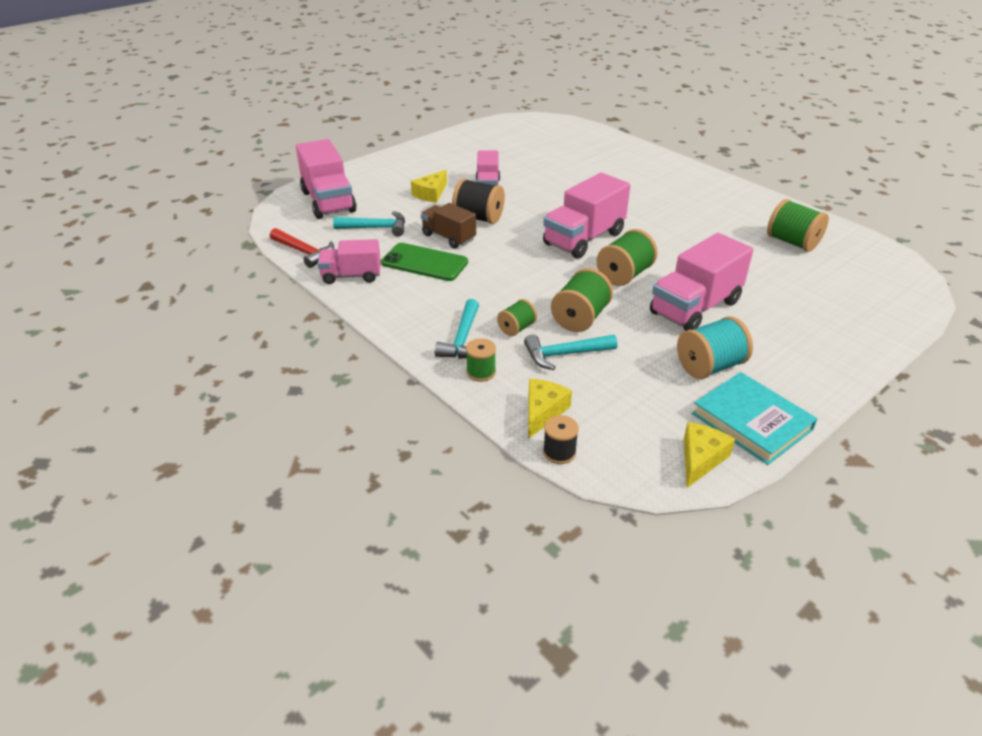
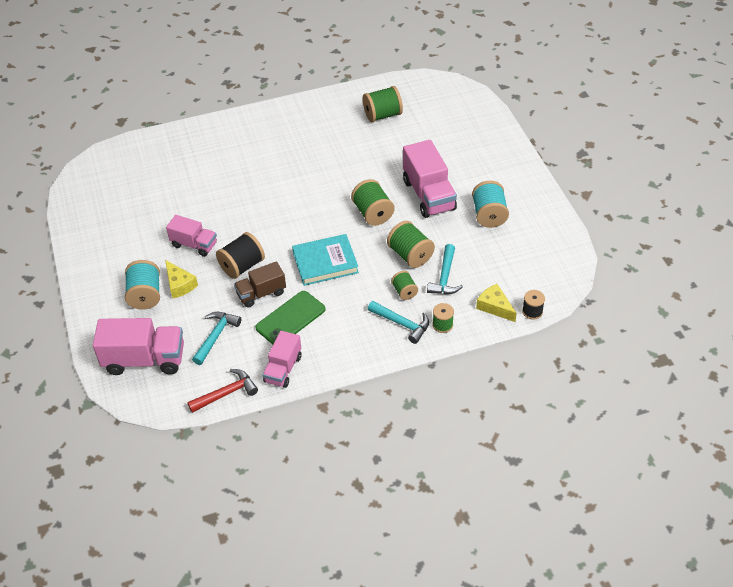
camera: 65 degrees left, 10 degrees up
pink truck [543,173,630,259] -> none
yellow cheese [684,422,735,488] -> none
turquoise book [692,372,817,465] -> turquoise book moved to [292,234,359,286]
none -> turquoise spool [125,260,160,310]

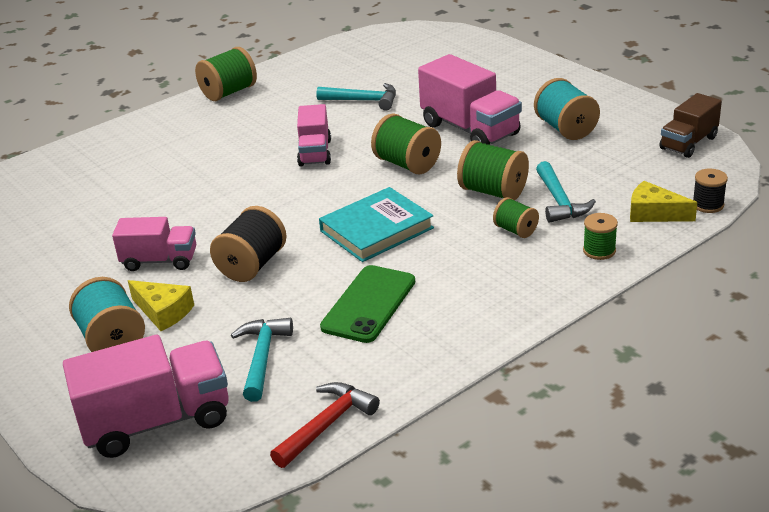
camera: 20 degrees left, 15 degrees down
brown truck [234,261,286,308] -> brown truck moved to [659,93,722,158]
pink truck [263,331,302,388] -> pink truck moved to [297,104,331,166]
green spool [363,86,403,122] -> green spool moved to [195,47,257,101]
turquoise hammer [368,301,429,344] -> turquoise hammer moved to [316,83,396,111]

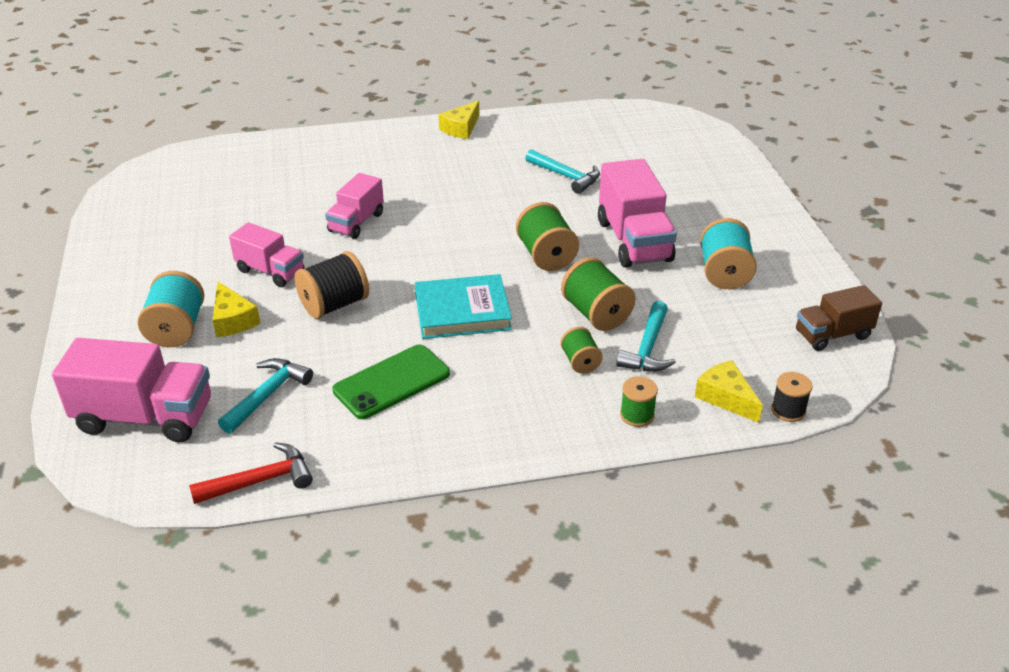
camera: 25 degrees right, 5 degrees up
green spool [195,47,257,101] -> yellow cheese [439,100,479,139]
pink truck [297,104,331,166] -> pink truck moved to [325,173,384,239]

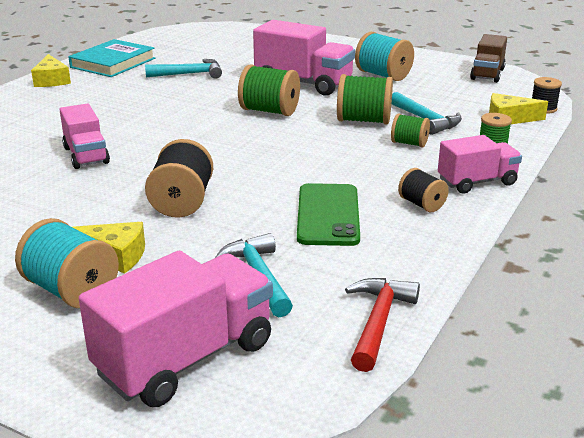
camera: 50 degrees left, 10 degrees down
pink truck [229,222,304,287] -> pink truck moved to [438,135,522,193]
turquoise book [415,274,512,339] -> turquoise book moved to [68,39,155,77]
none -> black spool [398,168,449,212]

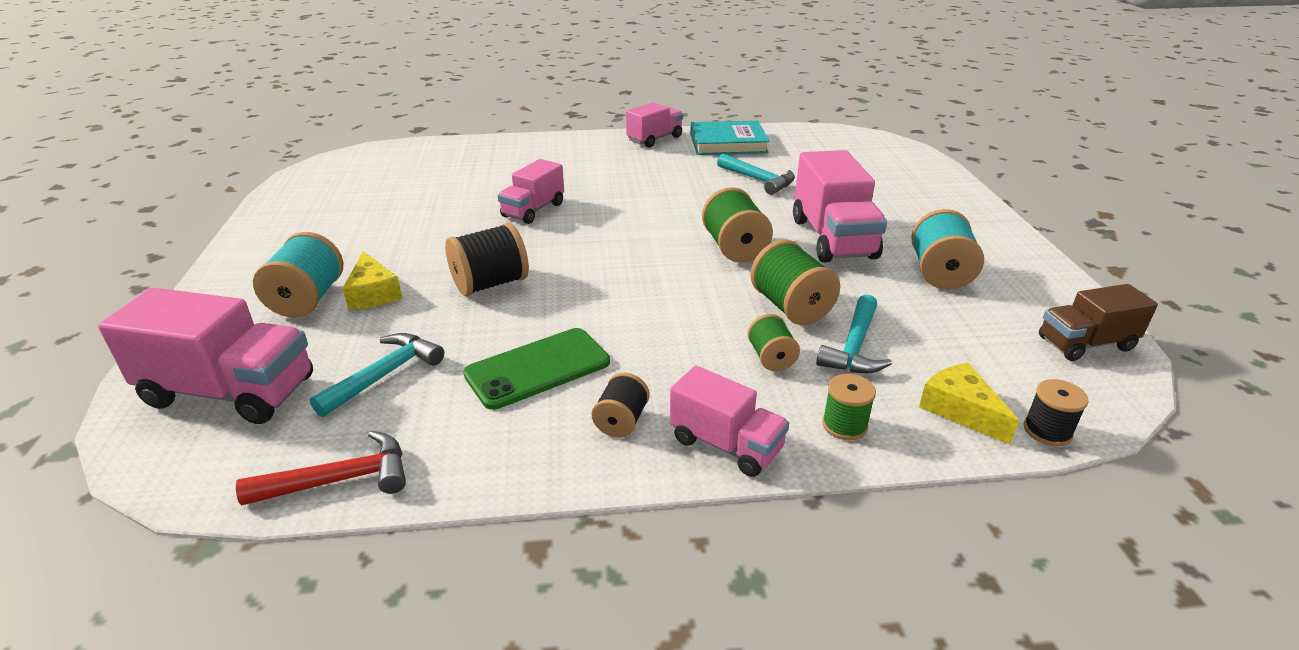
camera: 55 degrees right, 5 degrees up
yellow cheese [31,54,71,87] -> pink truck [626,102,683,147]

